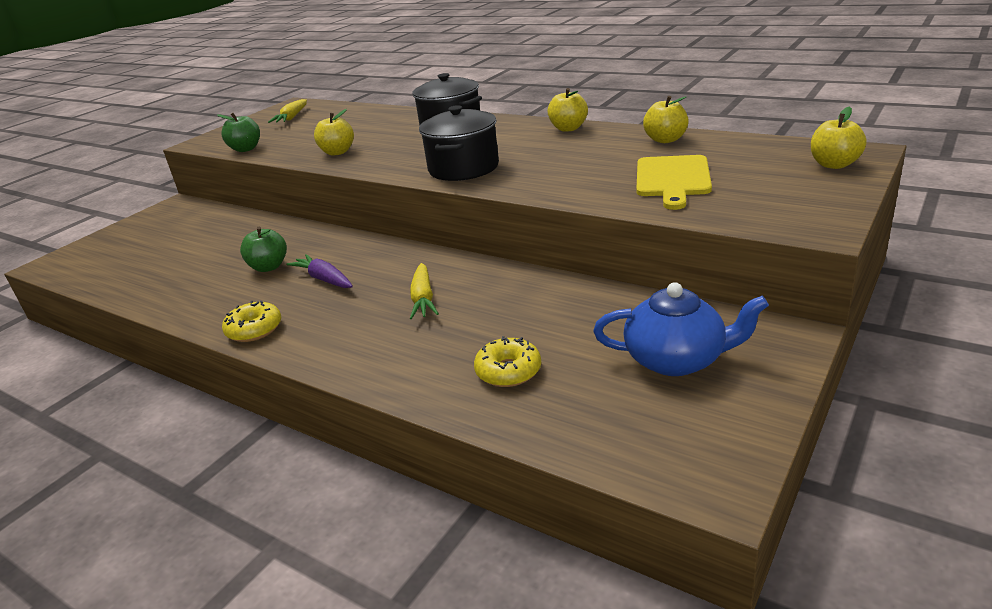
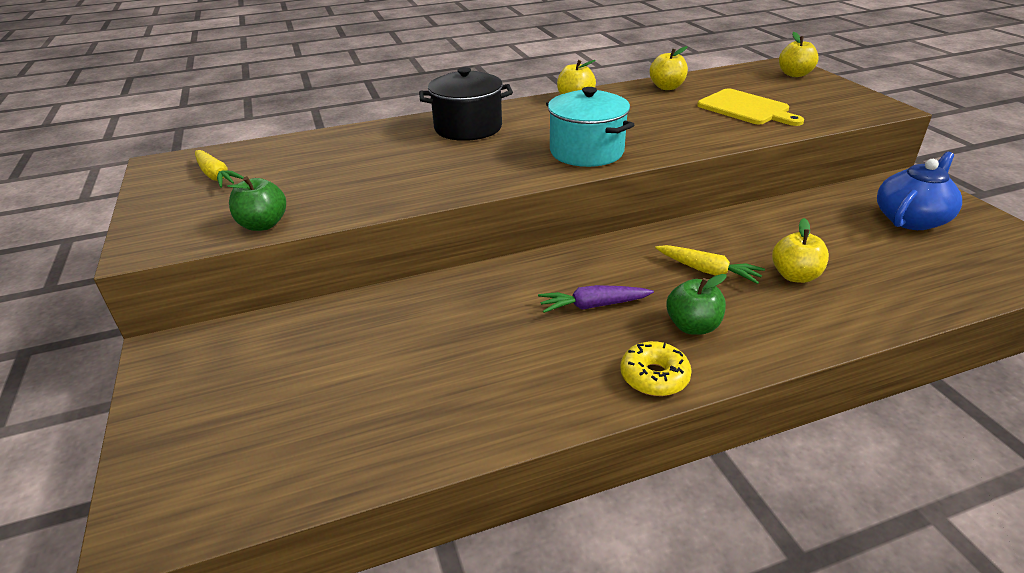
camera: 55 degrees left, 5 degrees up
green apple [240,227,287,272] -> green apple moved to [667,274,727,335]
yellow apple [314,109,354,156] -> yellow apple moved to [772,218,829,283]
black pot [419,105,499,181] -> turquoise pot [546,87,634,167]
yellow donut [474,336,541,387] -> none

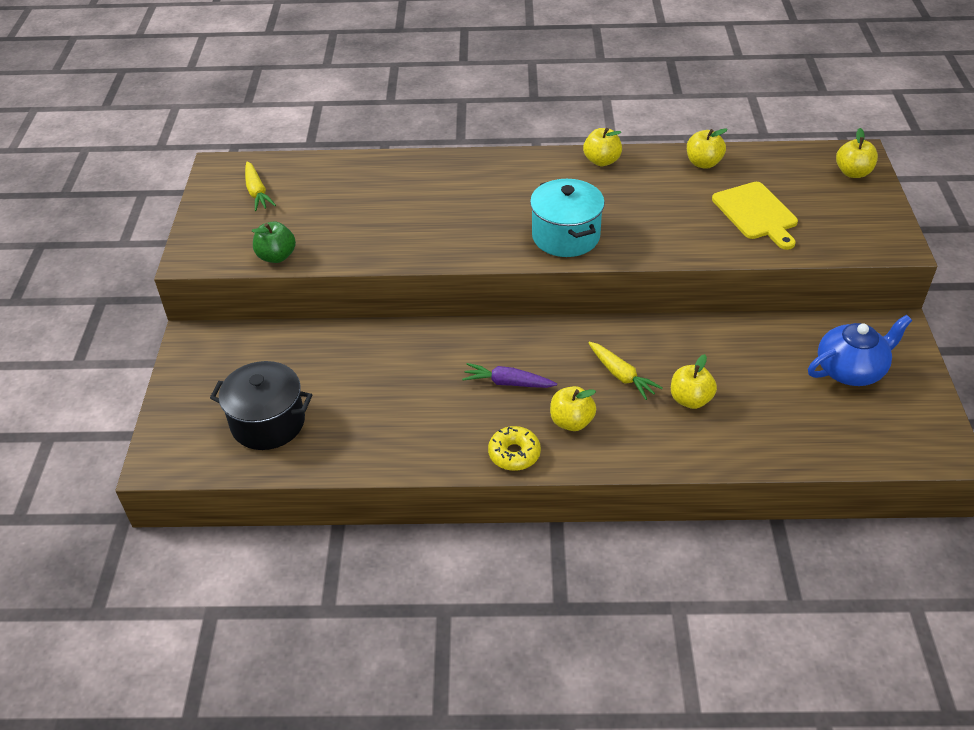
camera: 20 degrees right, 10 degrees up
black pot [419,67,513,141] -> black pot moved to [210,361,312,450]
green apple [667,274,727,335] -> yellow apple [550,386,596,431]

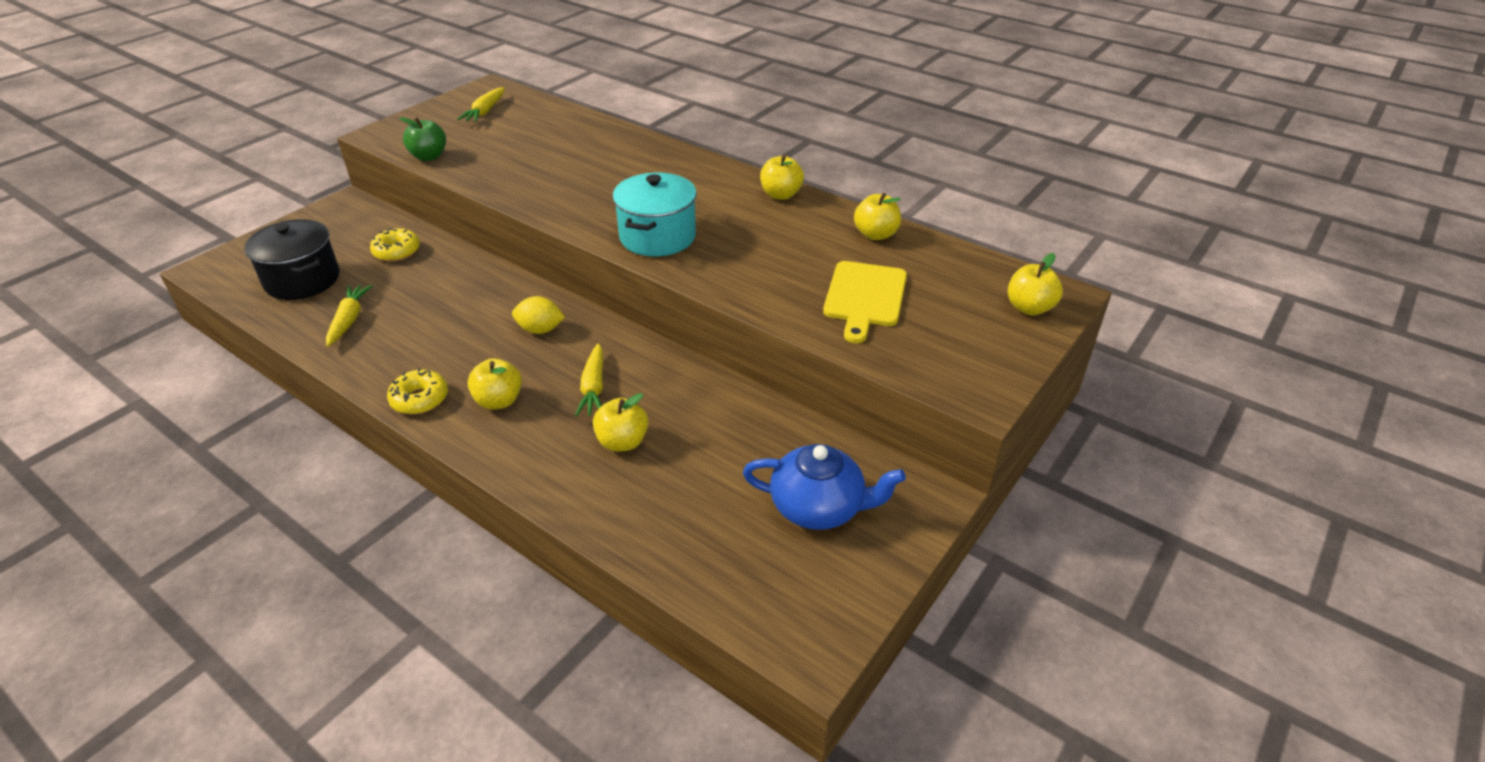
camera: 35 degrees right, 5 degrees down
purple carrot [462,363,557,388] -> none
none -> yellow carrot [326,285,372,347]
none -> yellow donut [370,228,420,262]
none -> yellow lemon [512,296,565,334]

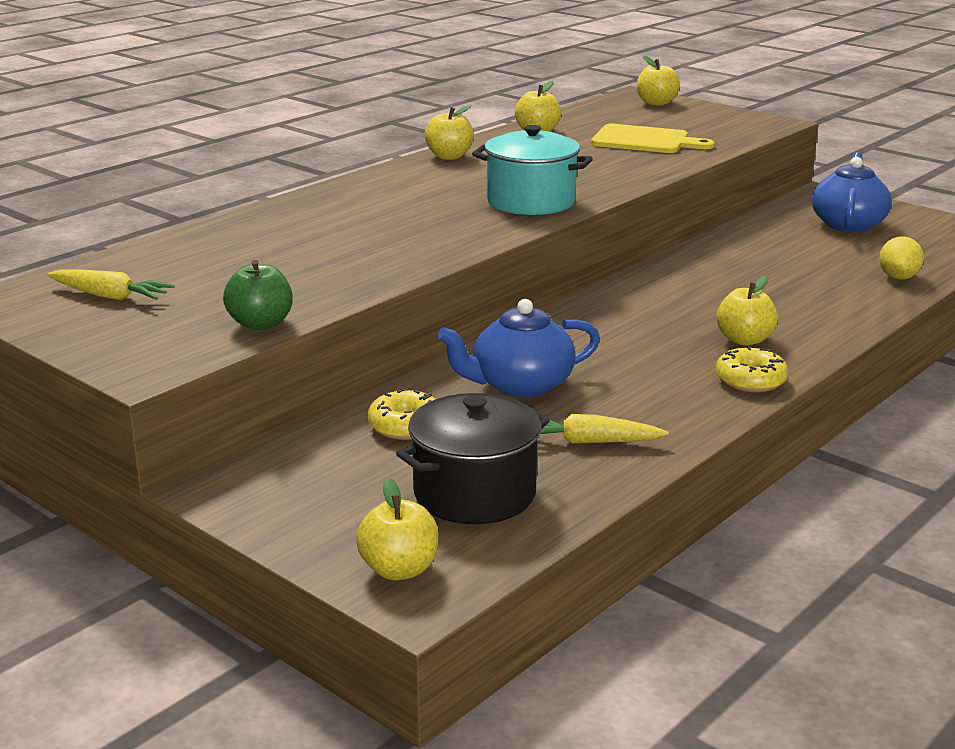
camera: 85 degrees left, 15 degrees down
yellow lemon [512,296,565,334] -> yellow lemon moved to [879,236,924,280]
yellow carrot [575,343,603,417] -> none
yellow apple [593,393,649,451] -> yellow apple moved to [356,478,438,580]
none -> blue teapot [437,299,600,398]

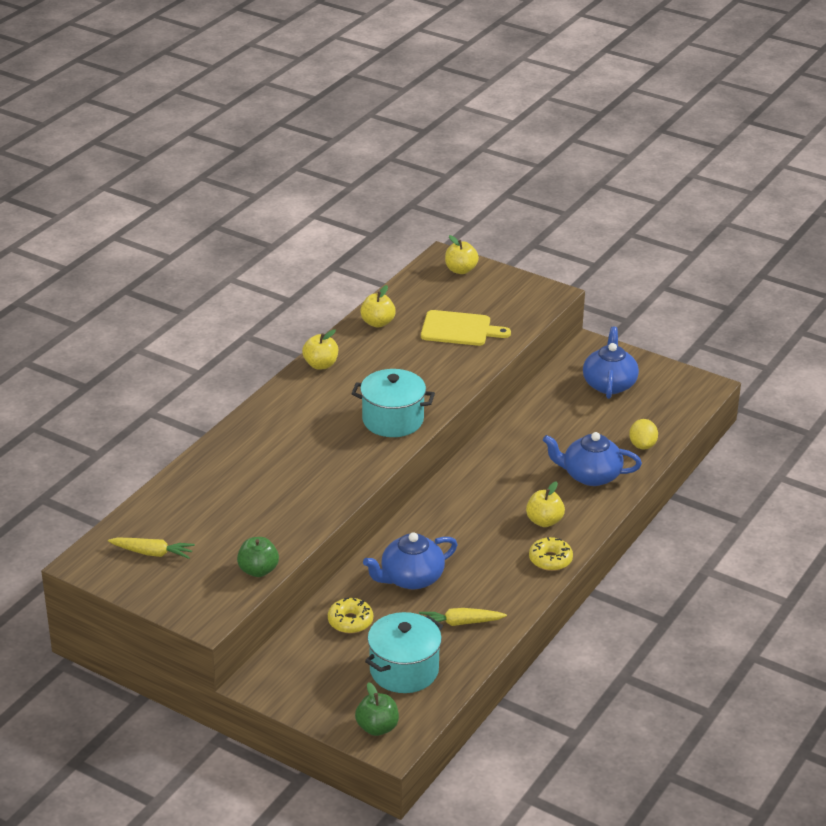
camera: 10 degrees left, 10 degrees up
yellow apple [356,478,438,580] -> green apple [355,682,399,736]
black pot [396,393,550,524] -> turquoise pot [365,612,443,693]
none -> blue teapot [543,432,642,486]

